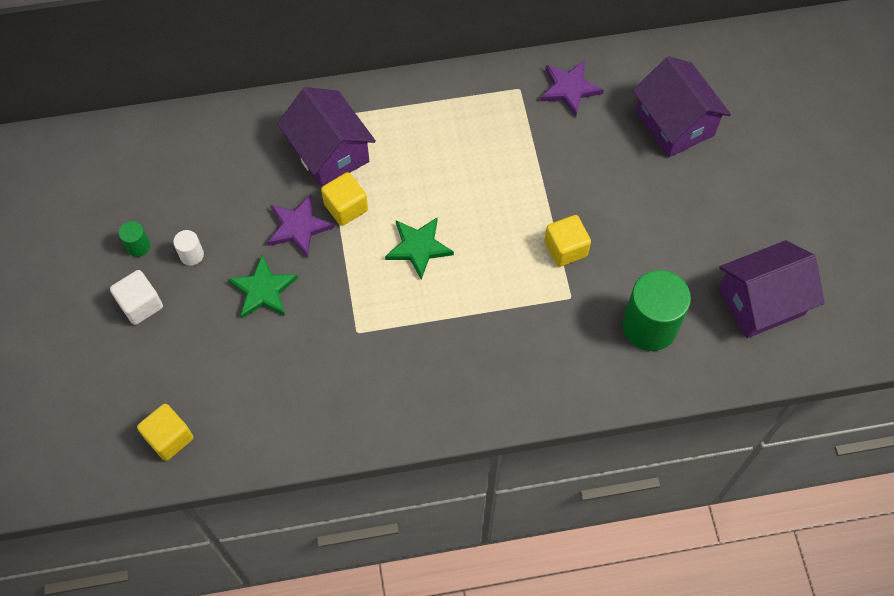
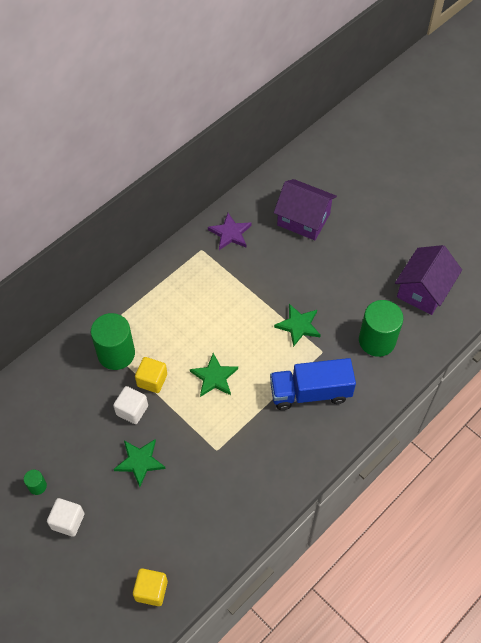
camera: 35 degrees left, 5 degrees down
white cylinder [173,230,204,266] -> none
purple star [267,195,334,258] -> white cube [113,386,148,424]
purple house [277,87,376,188] -> green cylinder [91,313,135,370]
yellow cube [545,215,591,267] -> green star [274,304,321,347]
none -> blue truck [270,358,356,410]

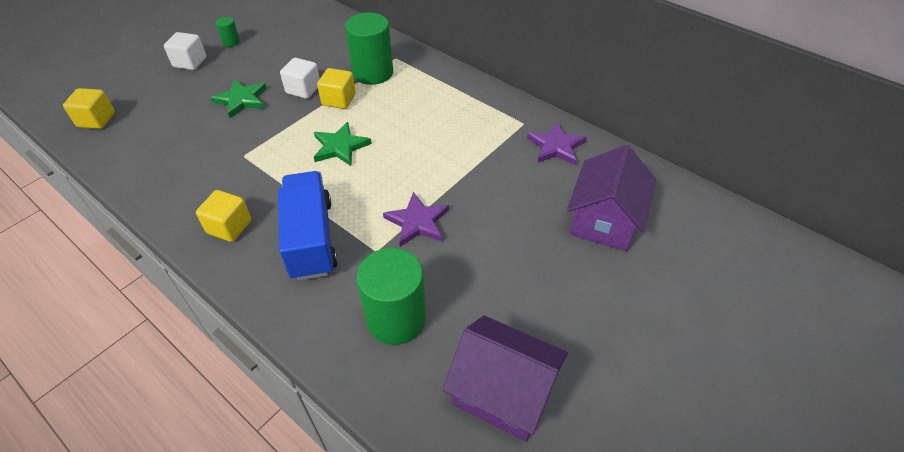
camera: 85 degrees right, 10 degrees down
green star [274,304,321,347] -> purple star [383,192,449,247]
none -> yellow cube [196,190,251,242]

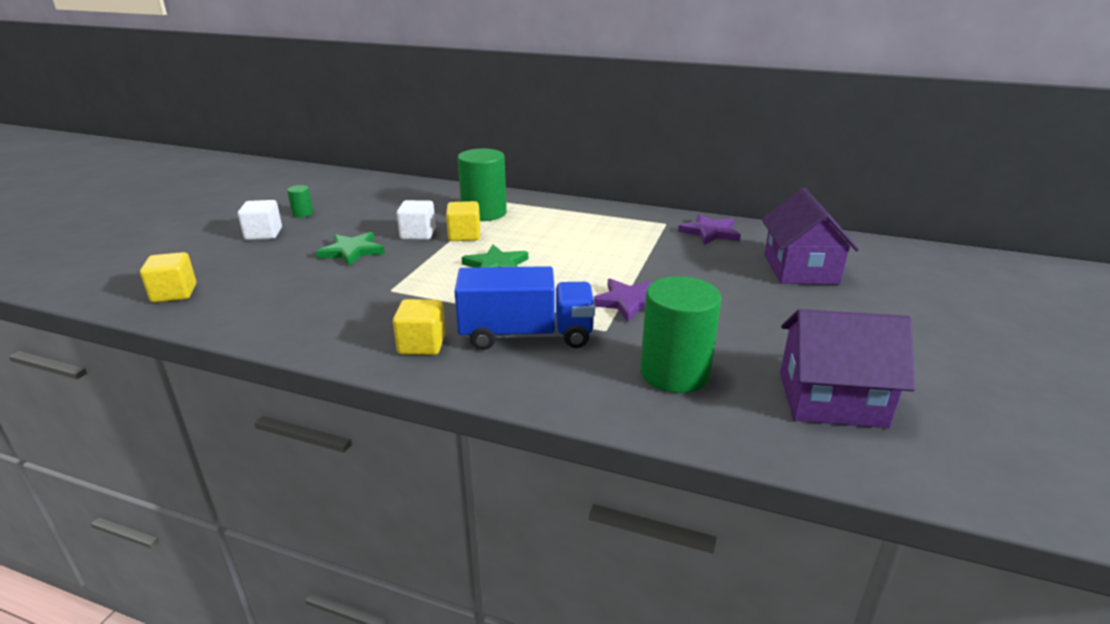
camera: 20 degrees left, 20 degrees down
blue truck [278,171,338,281] -> blue truck turned 120 degrees clockwise [454,266,595,350]

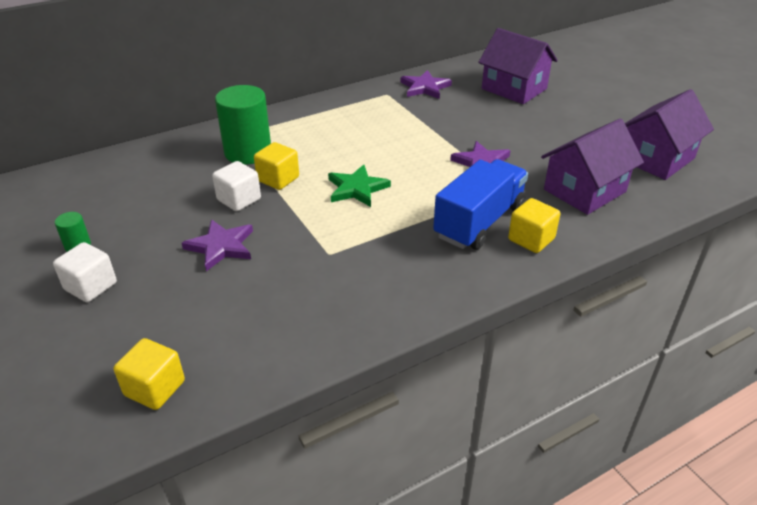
camera: 50 degrees left, 10 degrees up
green star [316,232,385,266] -> purple star [182,219,253,271]
yellow cube [393,299,446,355] -> yellow cube moved to [508,198,560,253]
green cylinder [640,276,722,393] -> purple house [541,119,644,215]

